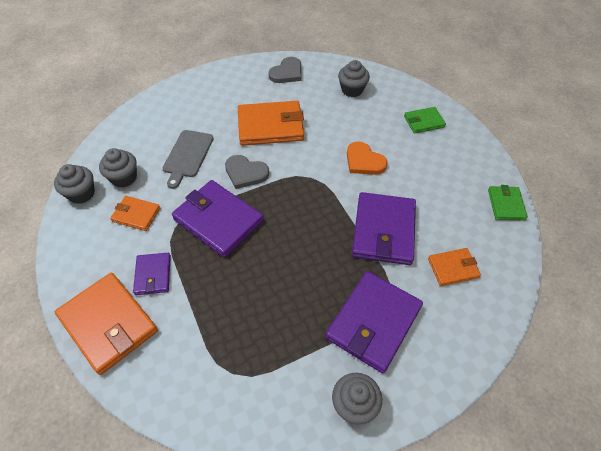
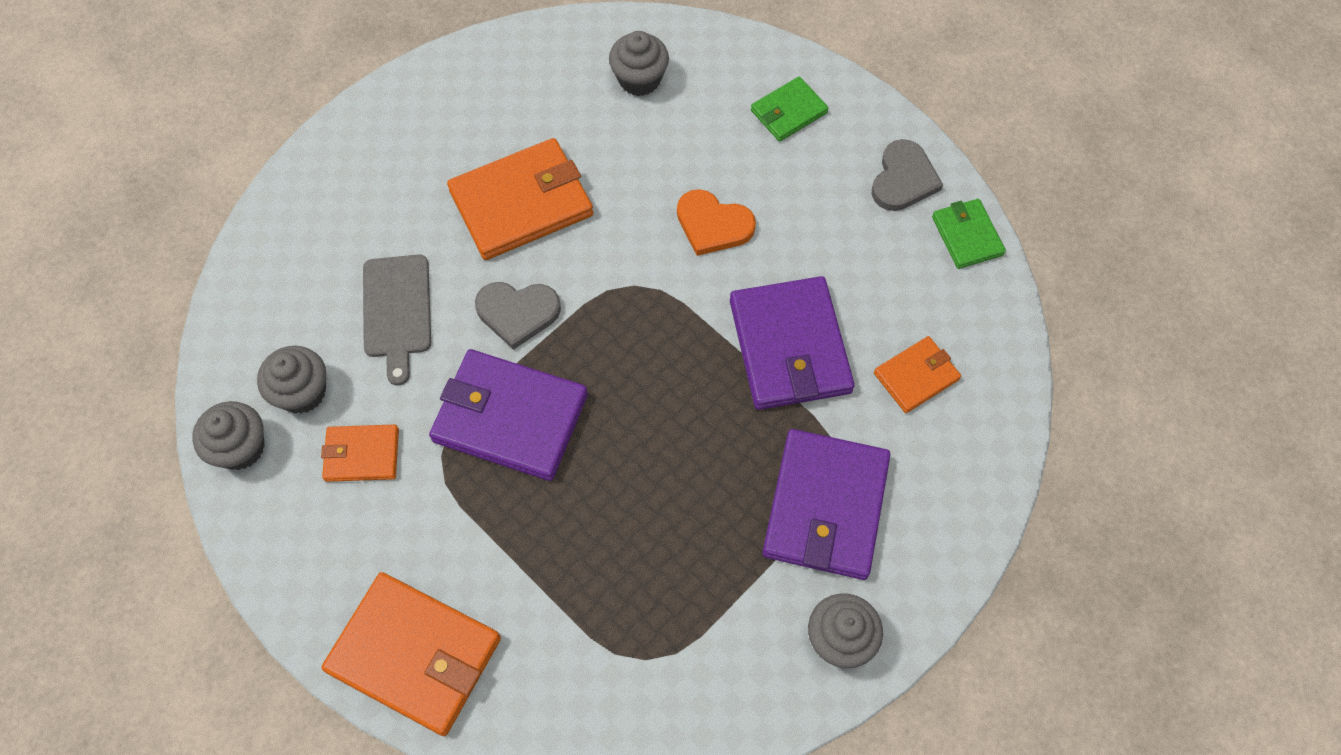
camera: 20 degrees left, 10 degrees up
purple wallet [133,253,171,295] -> none
grey heart [269,57,302,83] -> grey heart moved to [872,139,943,211]

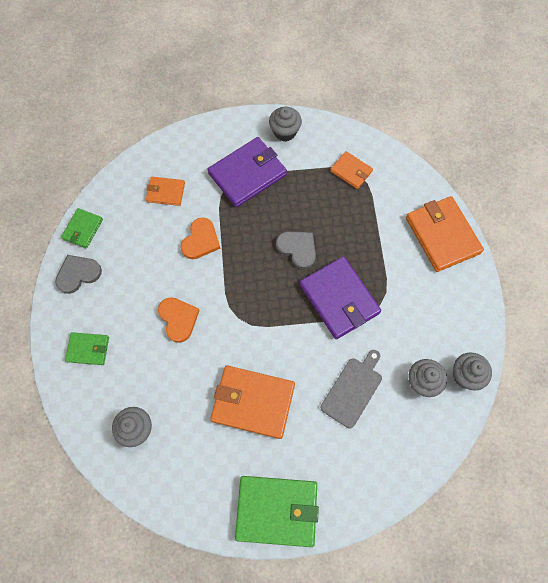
camera: 140 degrees left, 5 degrees up
orange wallet [321,424,399,482] -> orange wallet moved to [330,151,373,189]
grey heart [475,282,561,350] -> grey heart moved to [276,231,316,269]
purple wallet [730,276,855,410] -> orange heart [181,217,220,259]
none -> green wallet [235,476,319,547]

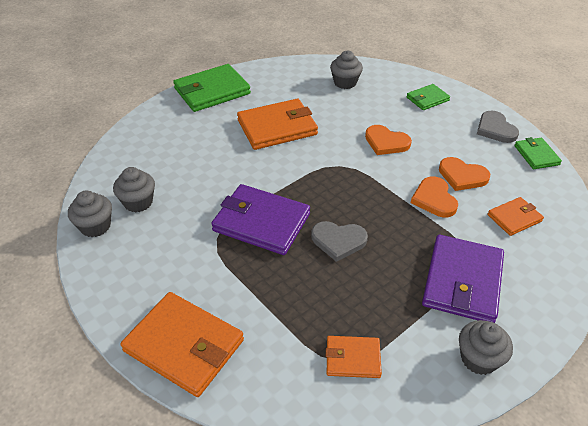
camera: 145 degrees right, 25 degrees down
grey heart [55,255,102,294] -> grey heart turned 135 degrees clockwise [477,111,519,143]
grey cutting board [321,350,382,429] -> none
none -> orange heart [439,157,490,191]

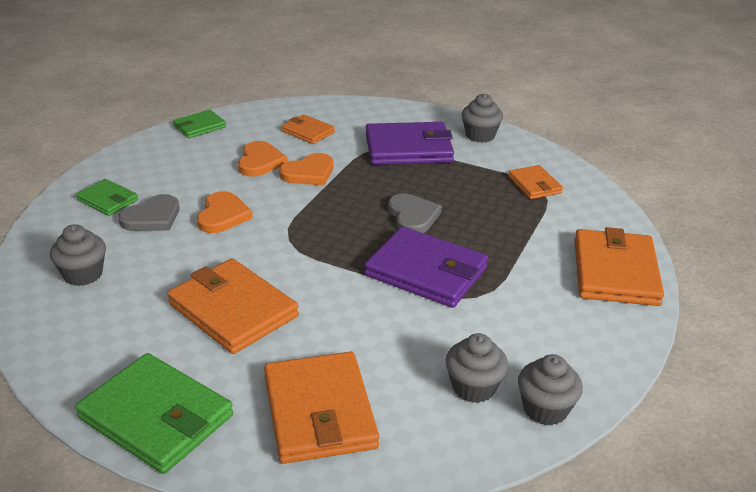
camera: 115 degrees left, 10 degrees down
purple wallet [211,184,310,255] -> purple wallet turned 60 degrees counterclockwise [364,226,488,308]
grey heart [477,111,519,143] -> grey heart moved to [119,194,179,231]
none -> orange wallet [264,352,379,464]

